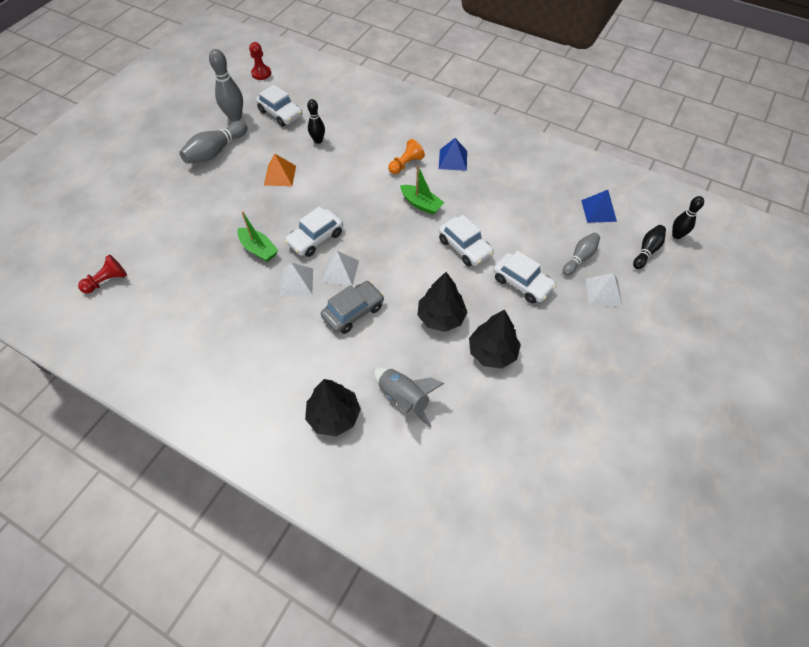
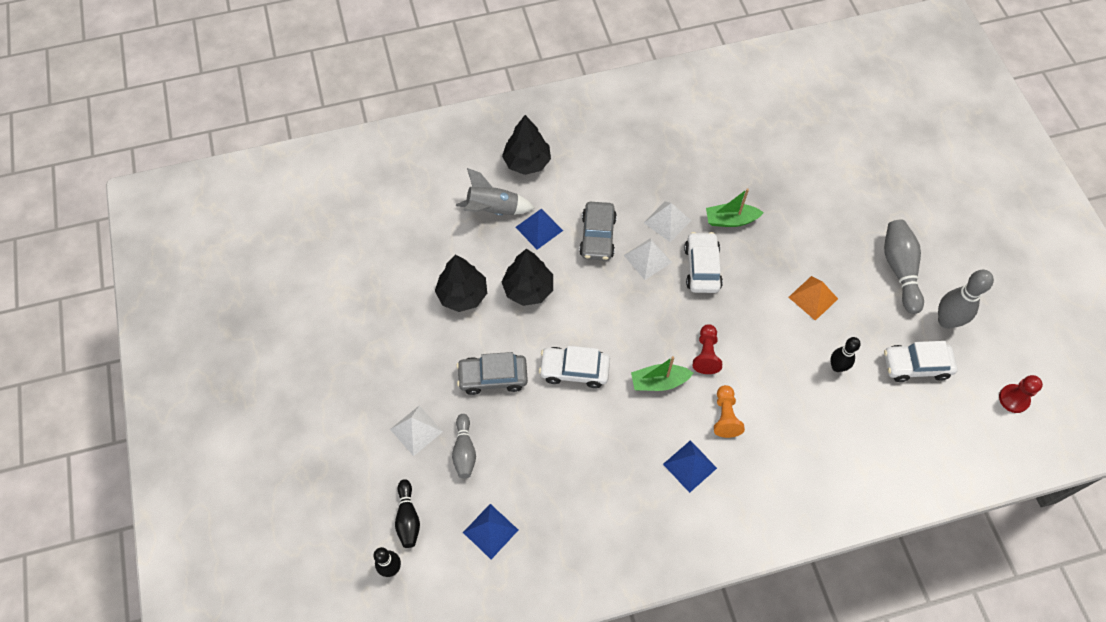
camera: 135 degrees right, 5 degrees up
red pawn [78,255,127,293] -> red pawn moved to [693,324,722,374]
white car [493,251,556,304] -> grey car [456,352,528,395]
none -> blue pyramid [515,209,563,250]

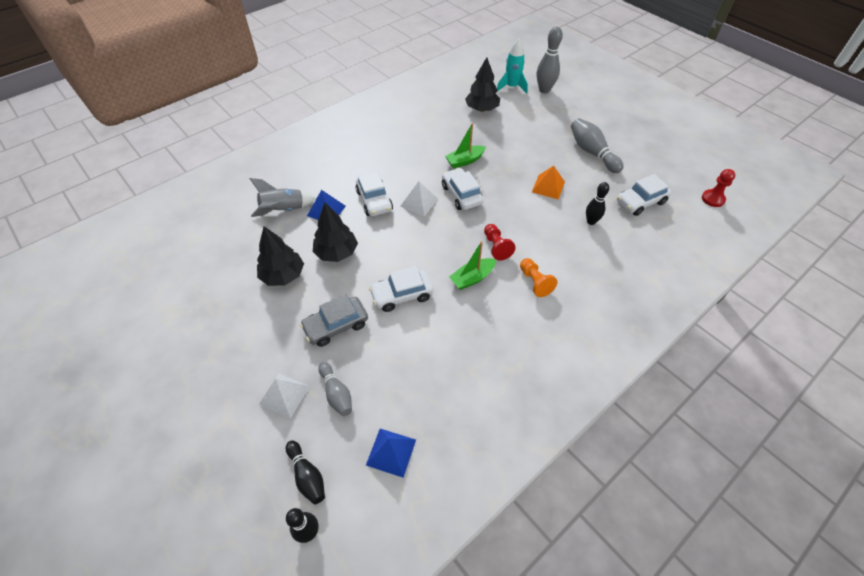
camera: 25 degrees left, 10 degrees down
black tree [502,115,551,175] -> black tree moved to [465,57,500,112]
grey car [579,202,617,261] -> white car [355,171,393,216]
white pyramid [644,201,691,242] -> none
blue pyramid [663,440,717,493] -> none
grey bowling pin [938,270,994,329] -> grey bowling pin moved to [537,27,563,93]
none -> turquoise rocket [497,38,528,93]

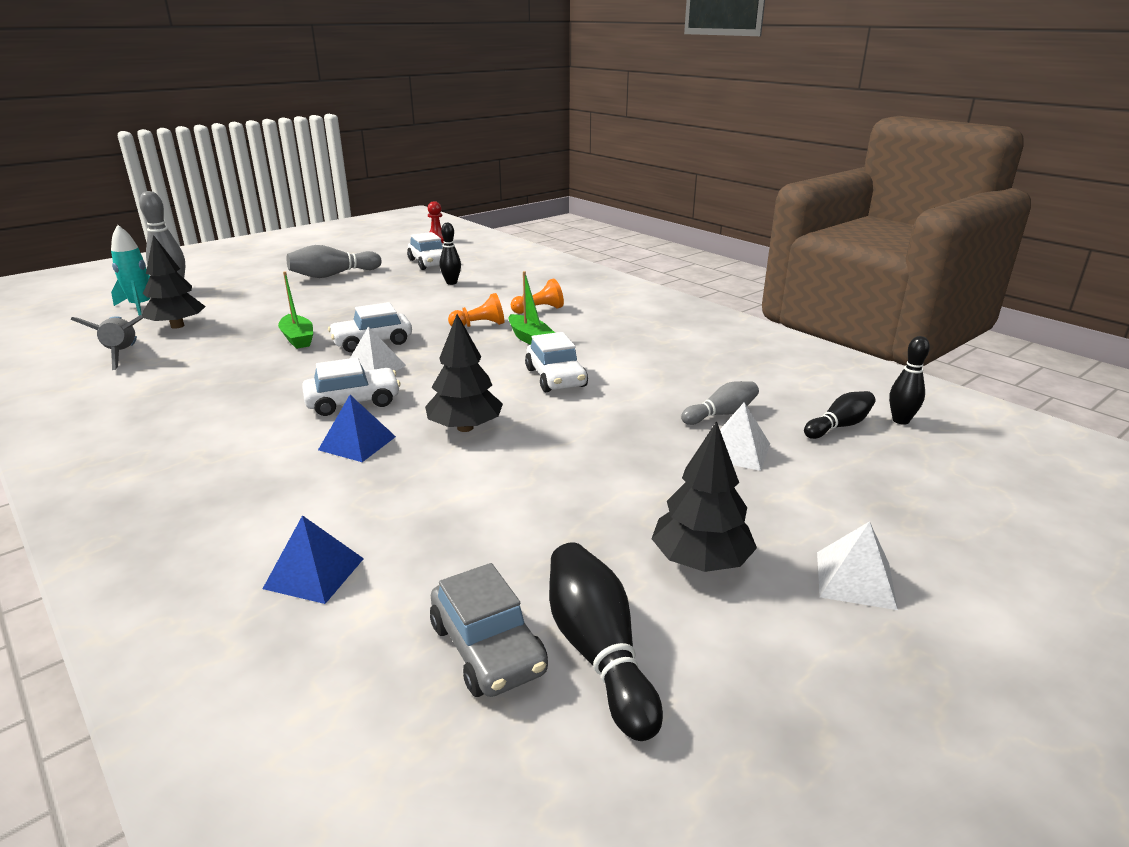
camera: 90 degrees left, 25 degrees down
grey rocket [249,178,317,217] -> grey rocket moved to [71,315,143,370]
black tree [257,226,304,286] -> black tree moved to [651,421,757,572]
grey car [300,294,368,347] -> grey car moved to [430,563,548,697]
blue pyramid [366,429,416,478] -> blue pyramid moved to [263,515,364,604]
red pawn [484,224,515,261] -> orange pawn [448,293,504,327]
orange pyramid [532,166,565,200] -> none
none -> black bowling pin [549,542,663,741]
none -> white pyramid [817,521,898,610]

